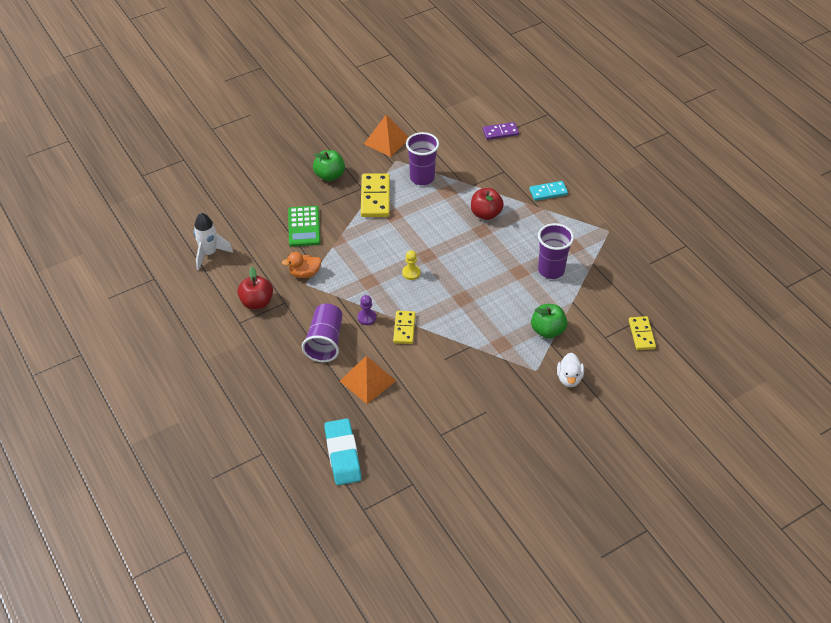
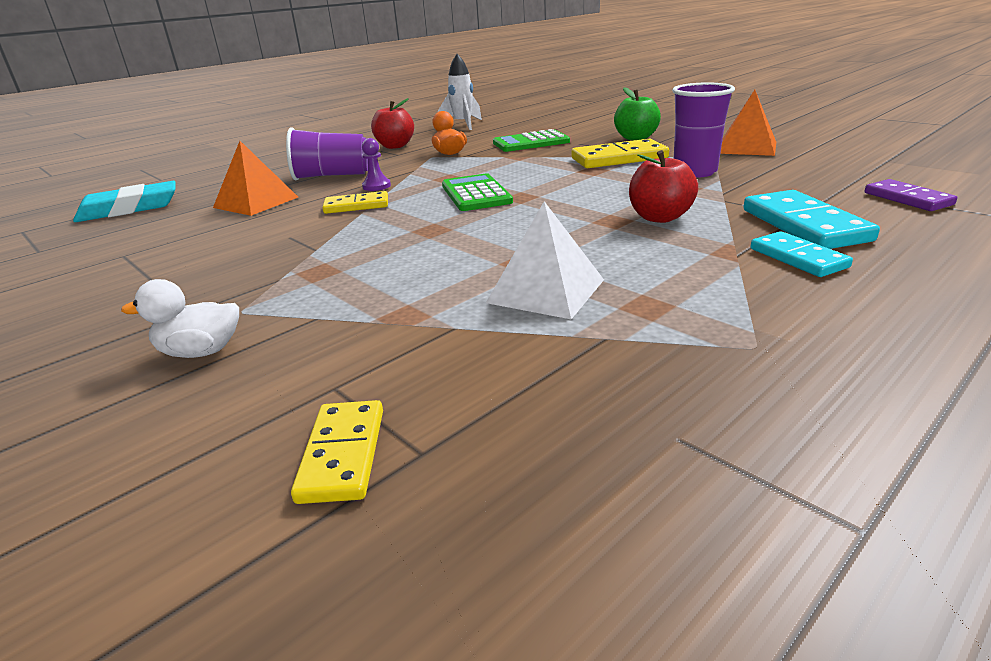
camera: 80 degrees right, 20 degrees down
yellow pawn [402,250,420,280] -> green calculator [442,173,513,211]
green apple [531,304,567,339] -> none
purple cup [538,223,574,279] -> white pyramid [486,201,604,319]
yellow domino [629,316,656,350] -> yellow domino turned 75 degrees counterclockwise [291,400,383,504]
none -> turquoise domino [743,190,880,249]

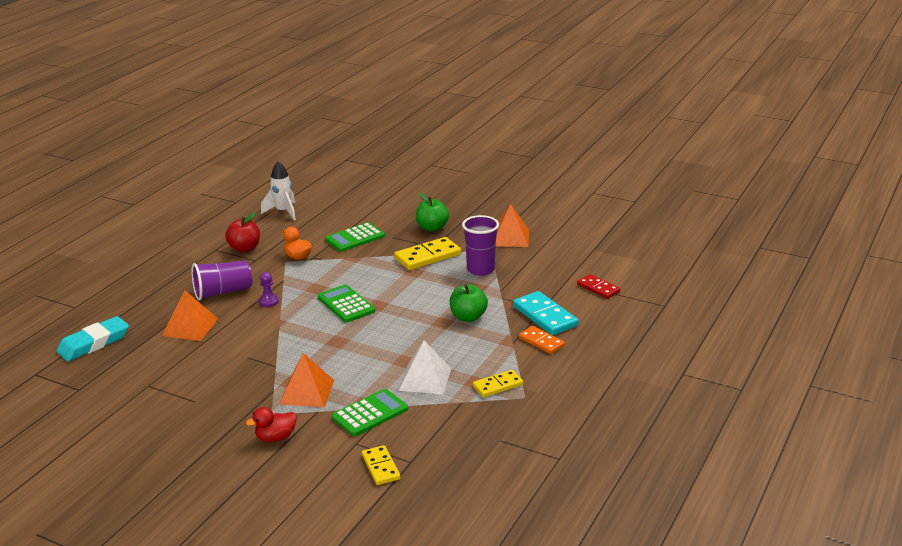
camera: 20 degrees left, 0 degrees up
white duck [121,279,239,358] -> red duck [246,407,297,442]
yellow domino [322,191,388,214] -> yellow domino moved to [473,370,523,397]
red apple [629,150,698,223] -> green apple [450,284,488,322]
turquoise domino [751,231,853,277] -> orange domino [519,326,565,354]
purple domino [865,179,957,211] -> red domino [577,274,620,299]
none -> orange pyramid [279,353,334,407]
none -> green calculator [332,389,408,436]

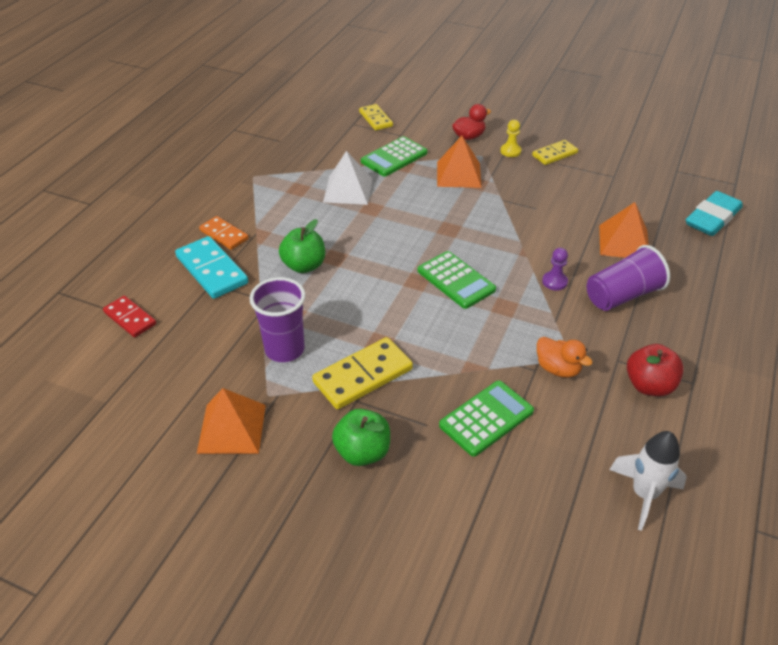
camera: 175 degrees right, 15 degrees up
yellow domino [473,370,523,397] -> yellow domino moved to [532,140,578,165]
none -> yellow pawn [500,120,521,157]

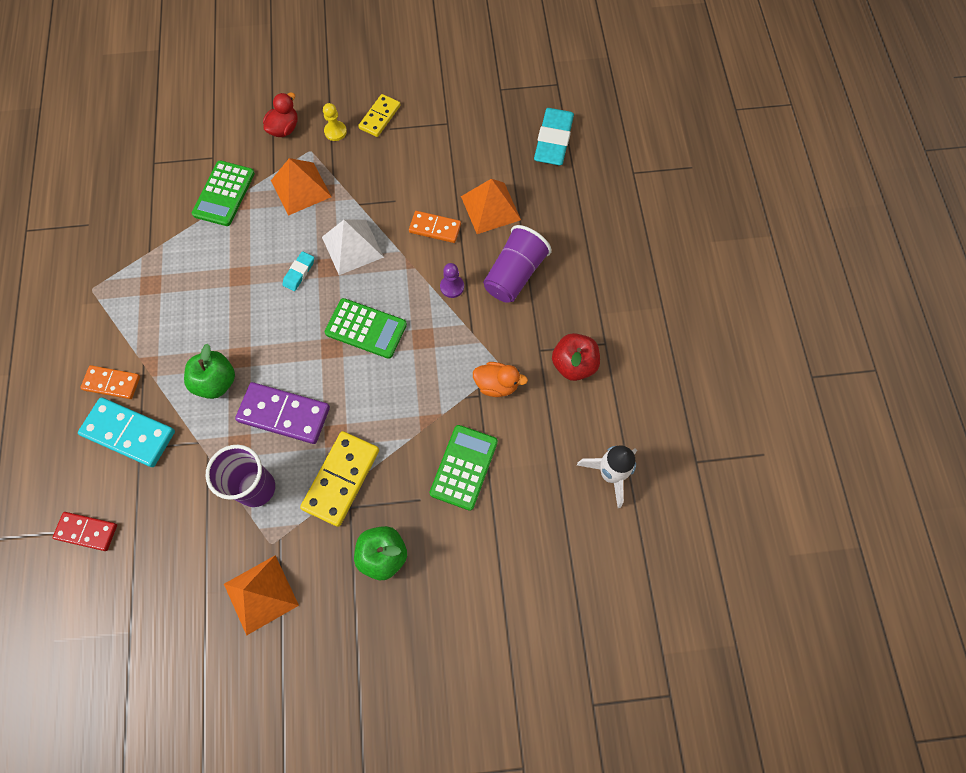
camera: 30 degrees left, 25 degrees up
white pyramid [323,151,372,205] -> white pyramid moved to [322,219,384,275]
yellow domino [359,104,393,131] -> none
none -> purple domino [235,382,330,444]
none -> turquoise eraser [283,251,314,291]
none -> orange domino [409,211,461,243]

